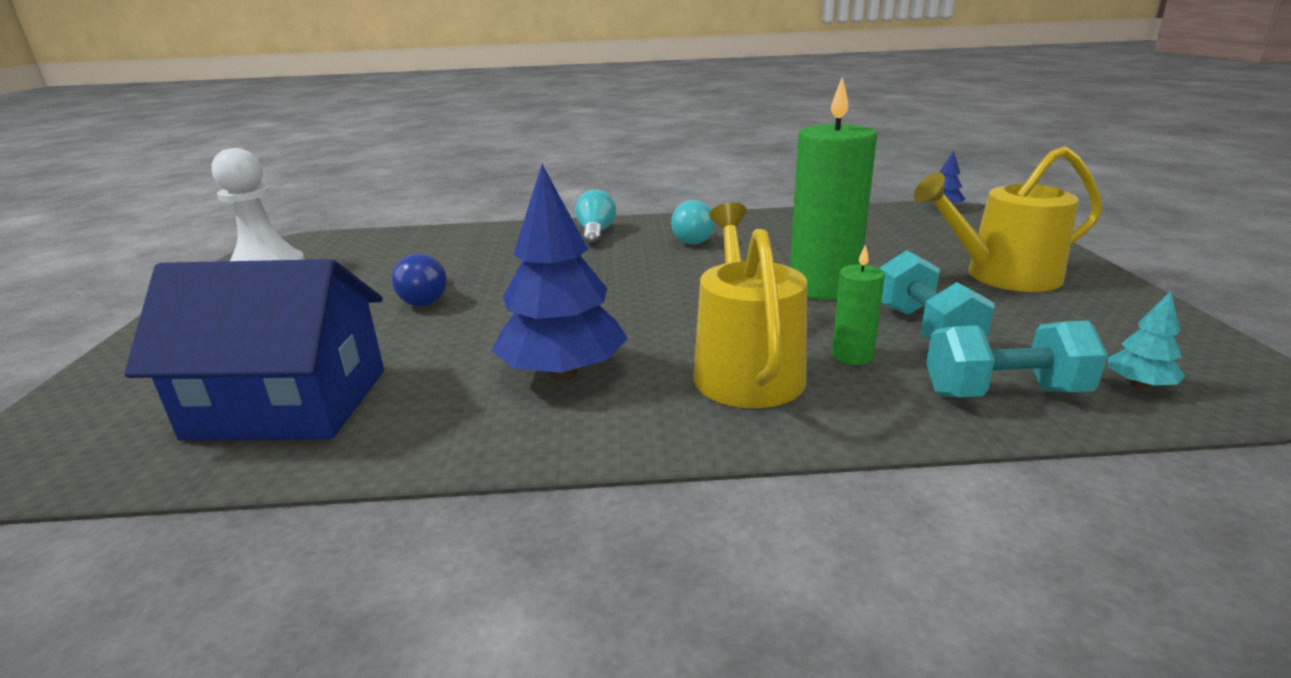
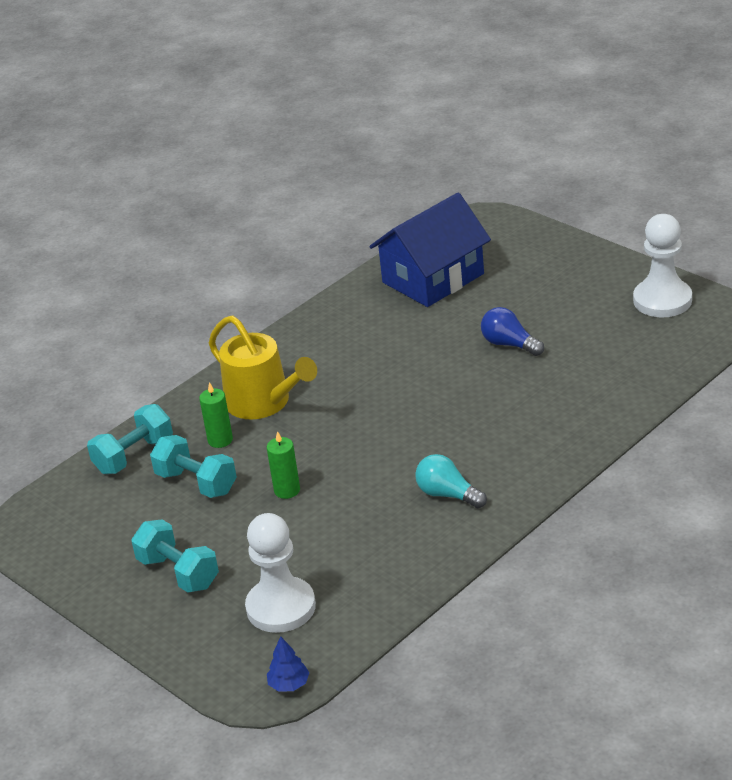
camera: 140 degrees right, 10 degrees up
blue tree [491,164,628,380] -> none
turquoise light bulb [575,189,616,246] -> none
green candle [790,76,877,300] -> green candle [267,431,300,499], size x0.48
yellow watering can [914,146,1102,292] -> turquoise dumbbell [132,519,219,592]
turquoise tree [1108,291,1185,389] -> none
none -> white pawn [245,513,316,633]

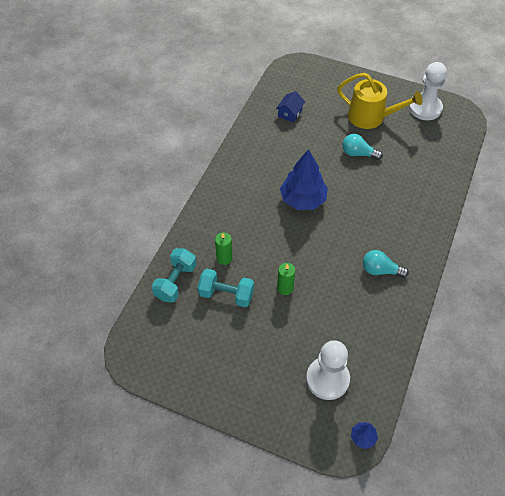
camera: 25 degrees left, 20 degrees up
turquoise dumbbell [132,519,219,592] -> none
yellow watering can [209,315,317,420] -> yellow watering can moved to [337,73,423,129]
blue house [369,193,491,307] -> blue house [276,91,305,123], size x0.43
blue light bulb [481,307,544,356] -> turquoise light bulb [342,134,383,160]
none -> blue tree [280,149,328,210]

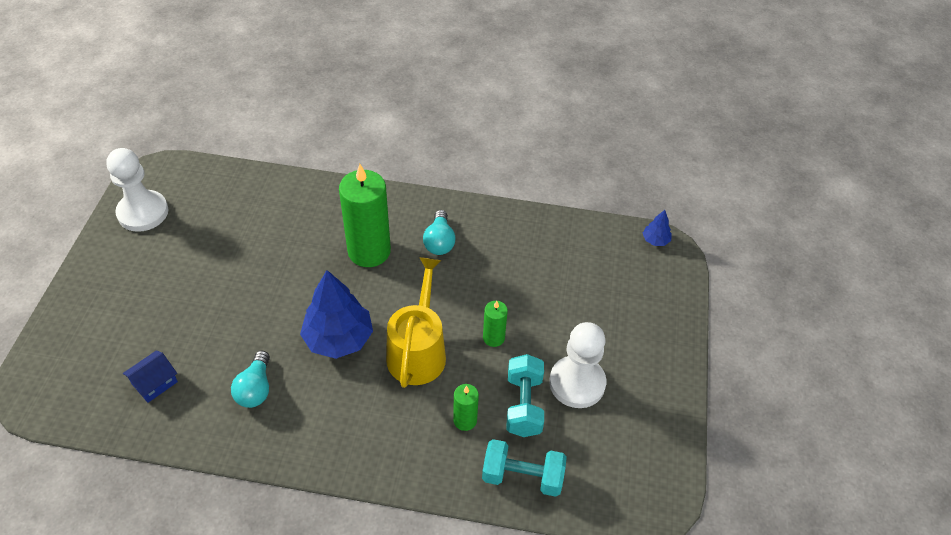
camera: 105 degrees left, 5 degrees down
blue house [276,91,305,123] -> blue house turned 60 degrees counterclockwise [123,350,178,403]
white pawn [306,340,350,400] -> white pawn moved to [549,322,606,408]
yellow watering can [337,73,423,129] -> yellow watering can moved to [386,257,446,388]
turquoise light bulb [342,134,383,160] -> turquoise light bulb moved to [231,351,270,408]
none -> green candle [339,164,391,267]

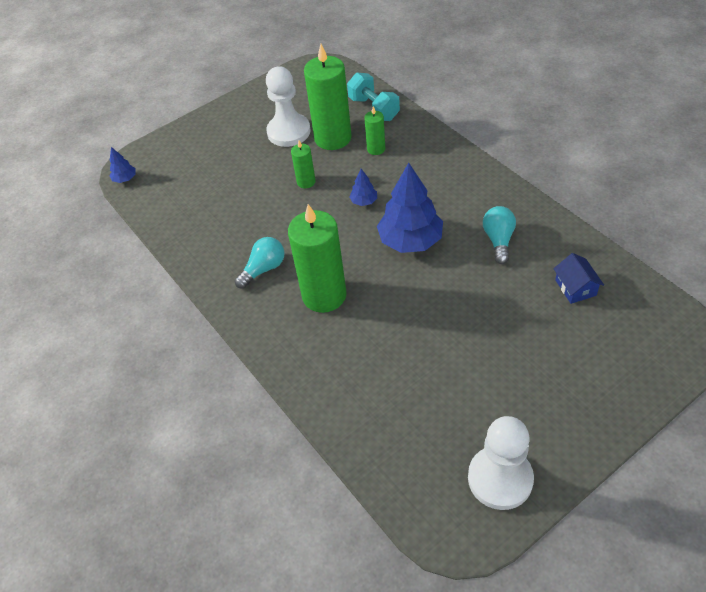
camera: 130 degrees left, 0 degrees up
blue house [123,350,178,403] -> blue house turned 75 degrees clockwise [554,253,604,304]
turquoise light bulb [231,351,270,408] -> turquoise light bulb turned 45 degrees counterclockwise [483,206,516,264]
yellow watering can [386,257,446,388] -> blue tree [349,169,377,206]
turquoise dumbbell [506,354,544,437] -> green candle [304,44,352,150]

